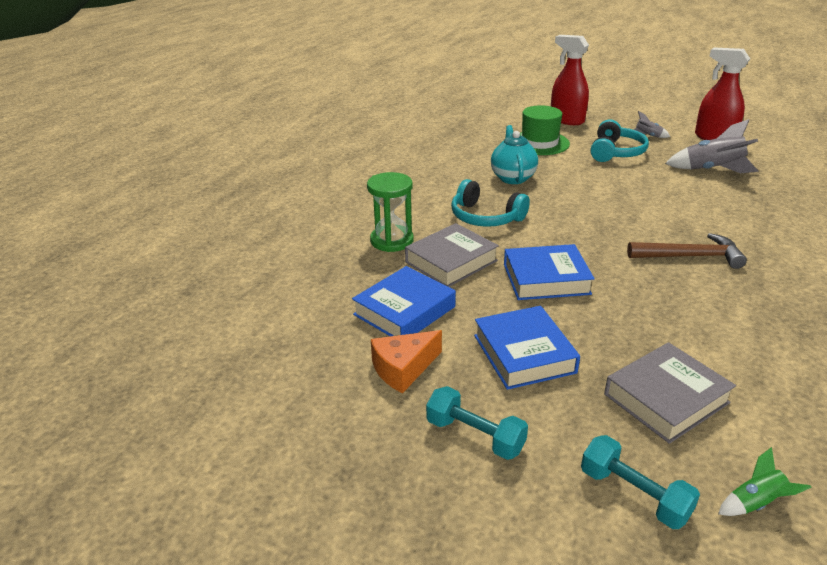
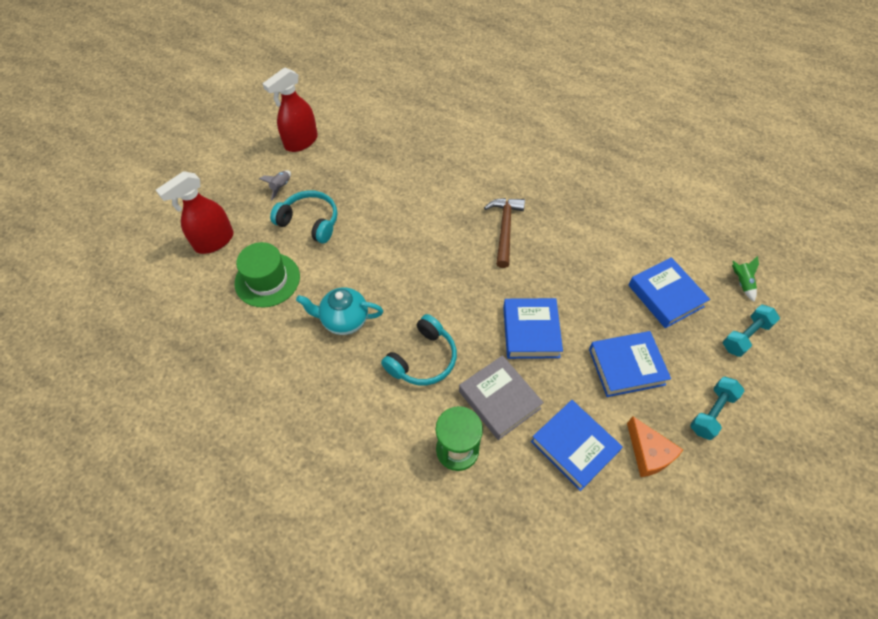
camera: 85 degrees left, 25 degrees up
grey book [604,342,736,444] -> blue book [629,257,710,328]
grey rocket [665,119,759,173] -> none

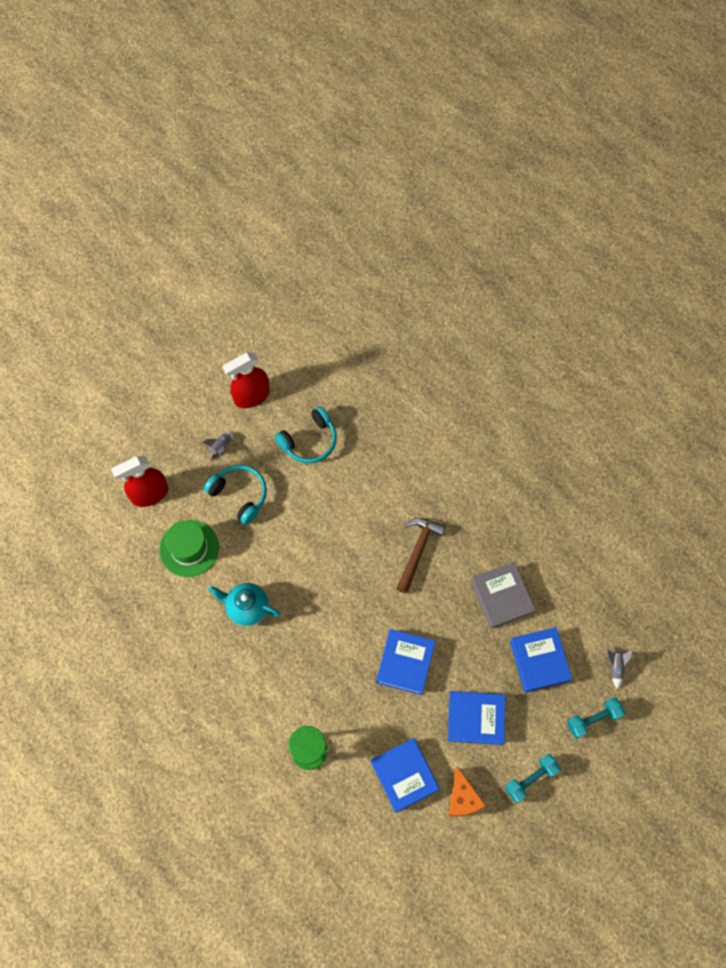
camera: 15 degrees right, 10 degrees up
turquoise headphones [381,314,457,386] -> turquoise headphones moved to [275,406,337,464]
grey book [459,355,544,440] -> grey book moved to [471,562,535,629]
green rocket [732,256,759,302] -> grey rocket [607,647,633,689]

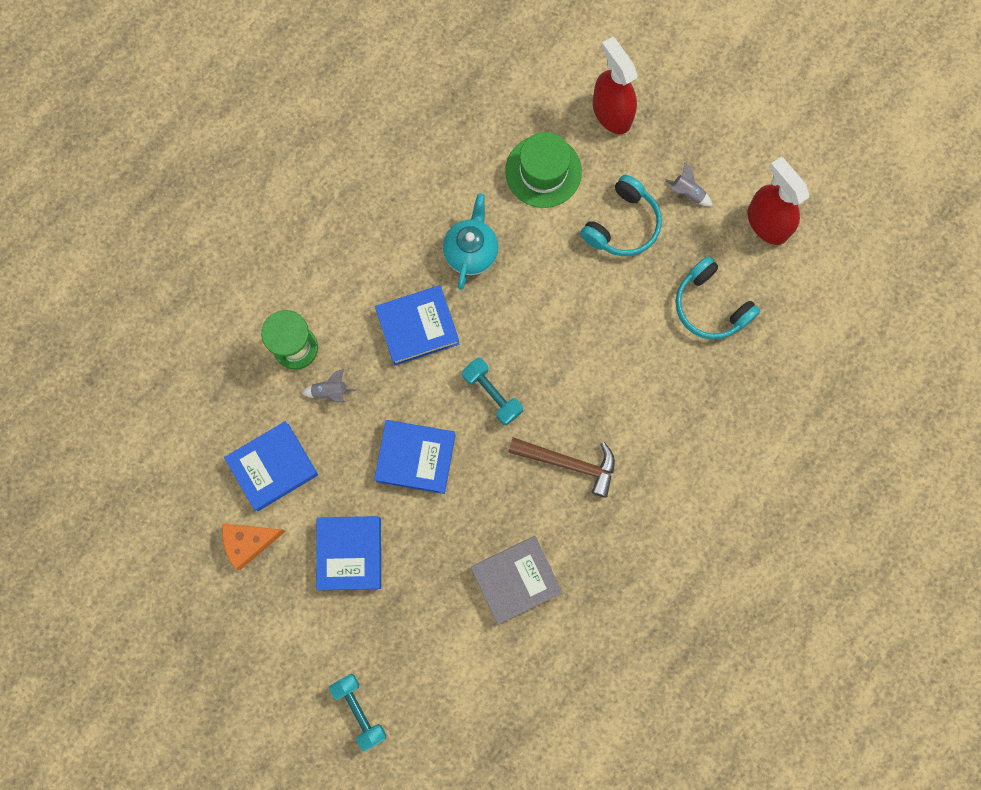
camera: 85 degrees right, 10 degrees up
turquoise dumbbell [505,754,561,803] -> turquoise dumbbell moved to [462,357,523,425]
blue book [510,627,572,693] -> blue book moved to [375,285,459,366]
grey rocket [607,647,633,689] -> grey rocket moved to [302,369,357,402]

